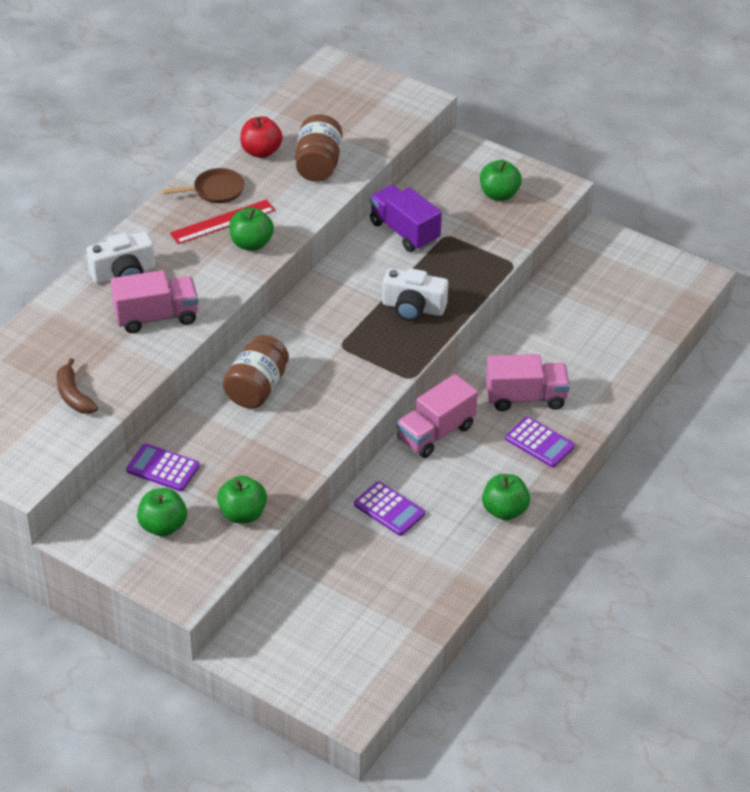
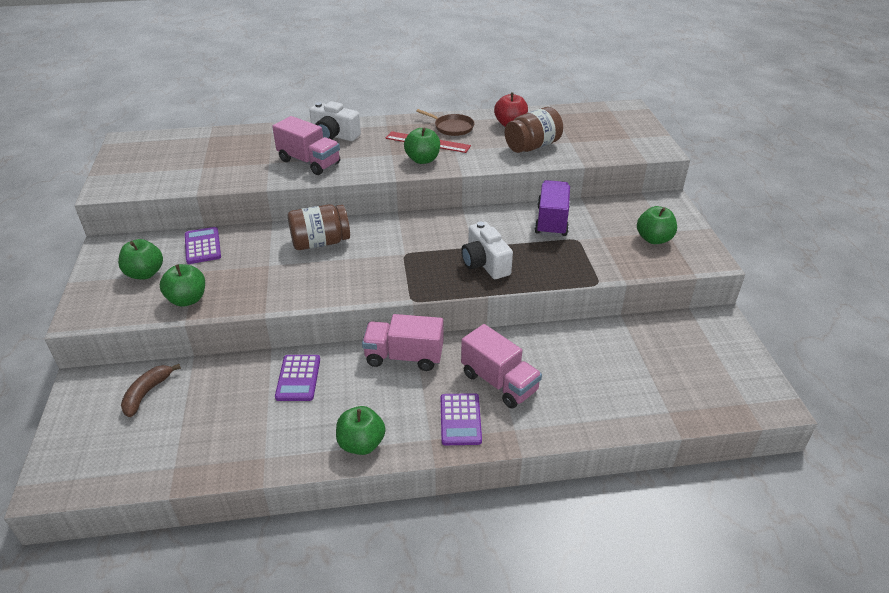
camera: 50 degrees right, 5 degrees down
brown banana [57,358,98,414] -> brown banana moved to [121,364,181,417]

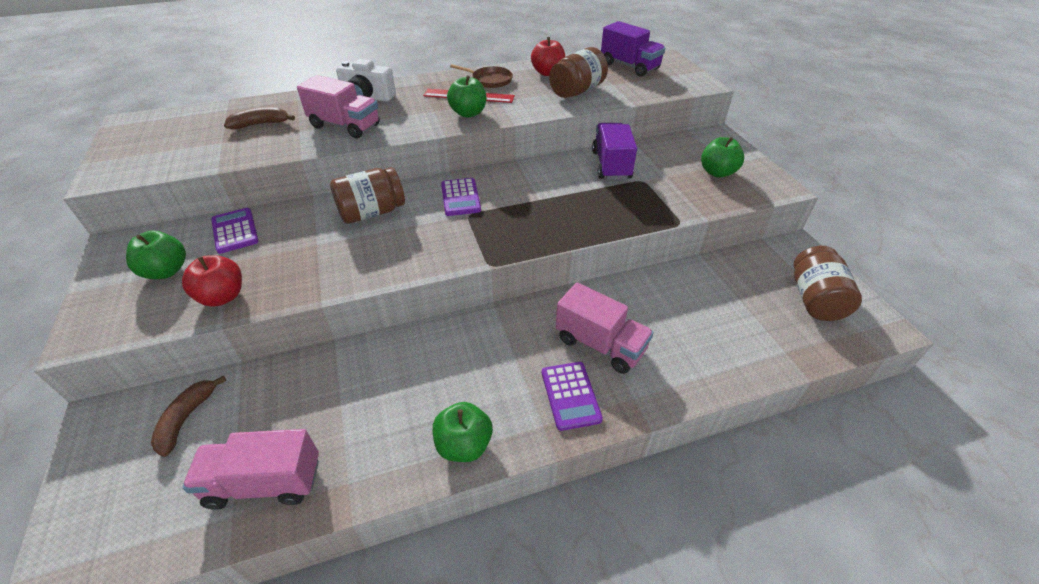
camera: 10 degrees left, 5 degrees up
green apple [160,264,205,307] -> red apple [182,255,242,307]
purple calculator [275,355,320,401] -> purple calculator moved to [441,178,481,216]
pink truck [362,314,443,371] -> pink truck moved to [182,429,319,510]
white camera [461,222,513,279] -> none
none -> brown banana [224,107,295,129]
none -> purple truck [601,21,666,77]
none -> brown jar [794,246,862,321]

